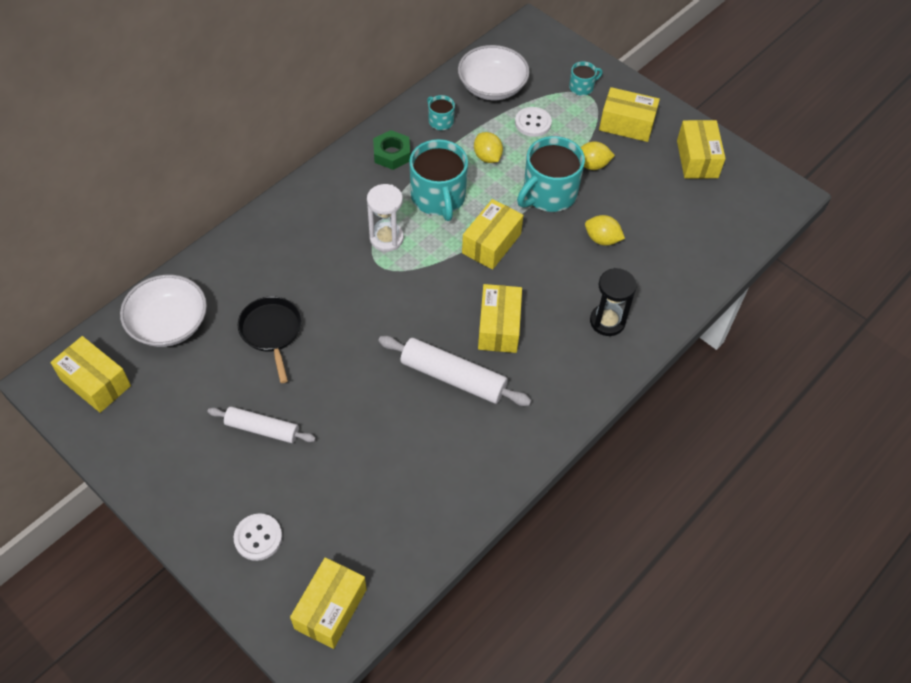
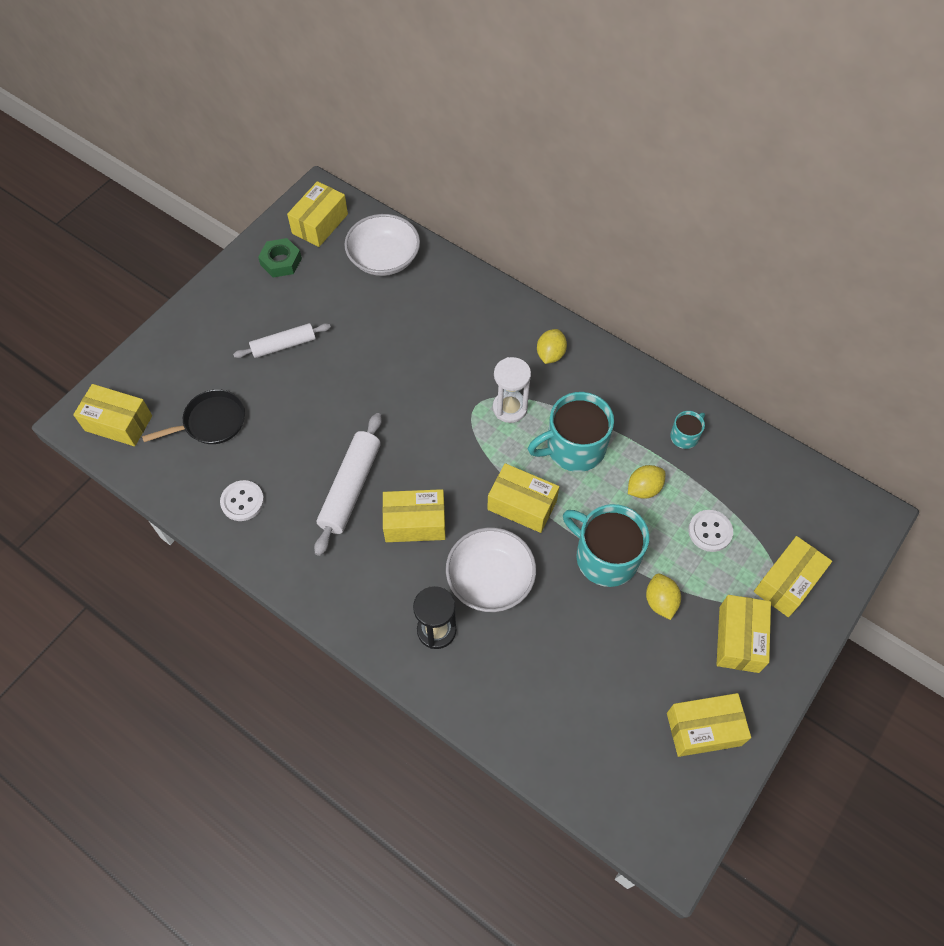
camera: 85 degrees right, 5 degrees up
white rolling pin [207,407,316,443] -> white rolling pin turned 60 degrees clockwise [233,323,331,358]
white button [234,513,282,561] -> white button moved to [220,480,264,521]
black pan [238,296,302,383] -> black pan moved to [142,389,245,444]
green nut [373,130,411,170] -> green nut moved to [258,238,302,277]
white bowl [458,45,530,100] -> white bowl moved to [446,527,536,612]
turquoise mug [569,61,603,96] -> yellow box [754,536,832,617]
yellow lemon [585,215,625,246] -> yellow lemon moved to [537,329,567,364]

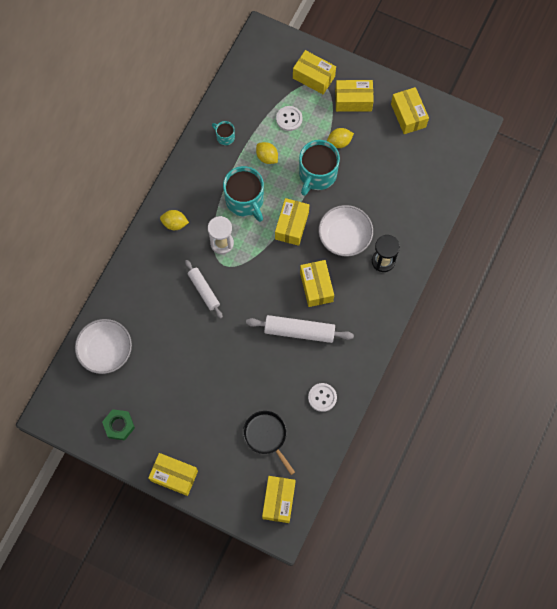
camera: 100 degrees left, 10 degrees up
white rolling pin [233,323,331,358] -> white rolling pin moved to [185,260,223,318]
yellow box [287,181,348,247] -> yellow box moved to [148,453,198,496]

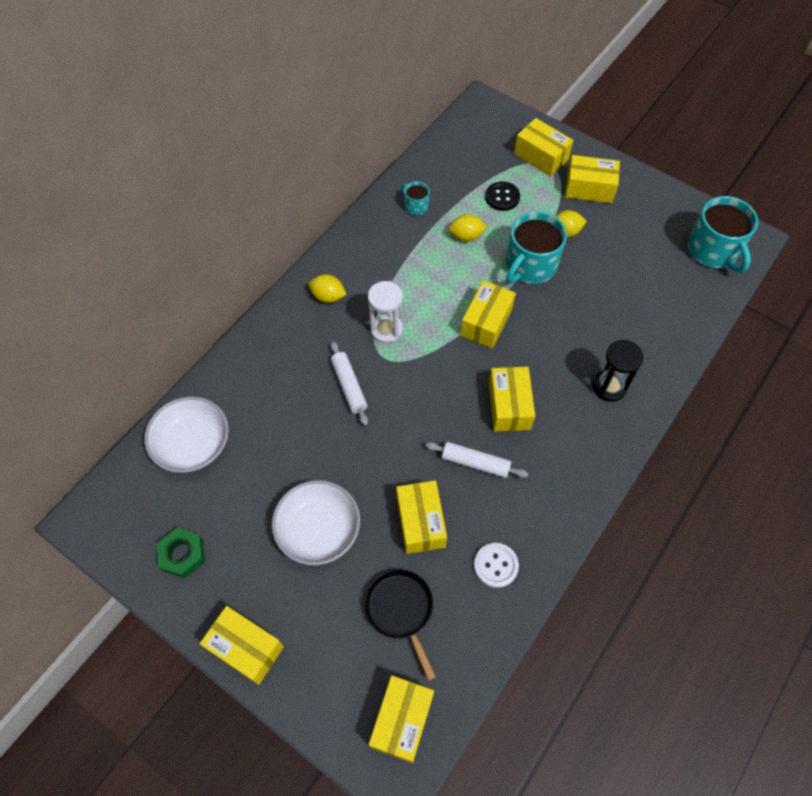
camera: 10 degrees right, 10 degrees down
turquoise mug [223,166,264,222] -> turquoise mug moved to [688,196,758,273]
white rolling pin [246,315,354,343] -> white rolling pin [426,442,528,478], size x0.66
yellow lemon [256,142,278,164] -> yellow lemon turned 60 degrees counterclockwise [449,214,487,242]
white button [276,106,302,131] -> black button [485,181,520,211]
white bowl [318,205,373,257] -> white bowl moved to [272,480,360,565]
yellow box [391,87,429,134] -> yellow box moved to [396,480,447,554]

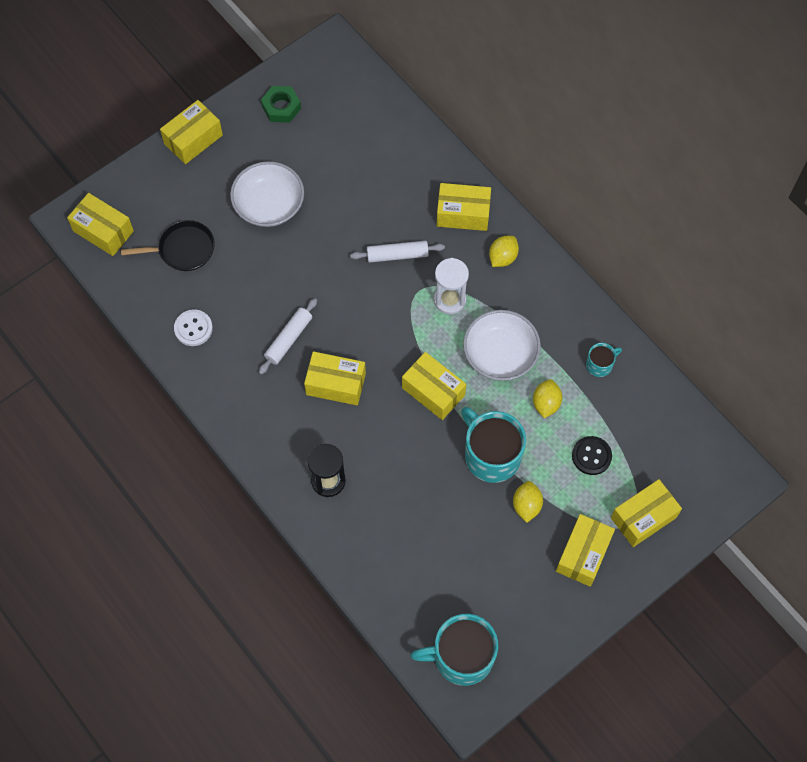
camera: 105 degrees right, 5 degrees up
white bowl [144,396,229,473] -> white bowl moved to [463,310,541,381]
yellow box [396,480,447,554] -> yellow box moved to [437,183,491,231]

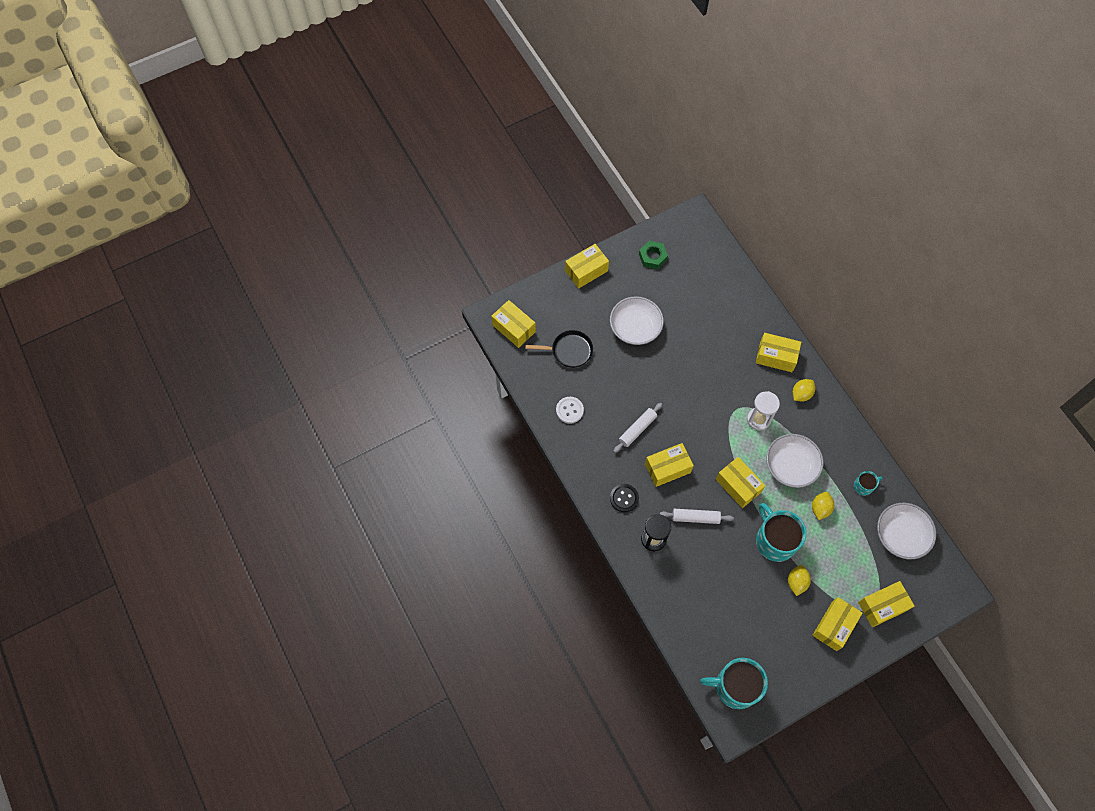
camera: 10 degrees right, 0 degrees up
yellow box [304,351,366,406] -> yellow box turned 45 degrees counterclockwise [645,443,694,487]
white rolling pin [350,241,445,263] -> white rolling pin moved to [660,509,734,524]
black button [572,436,612,475] -> black button moved to [610,484,639,512]
none -> white bowl [877,503,936,559]

